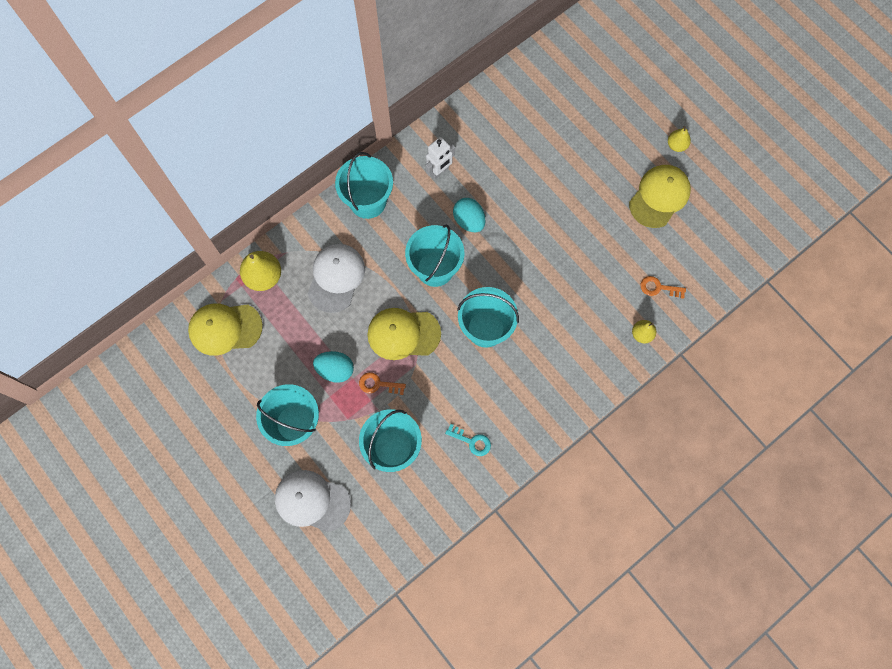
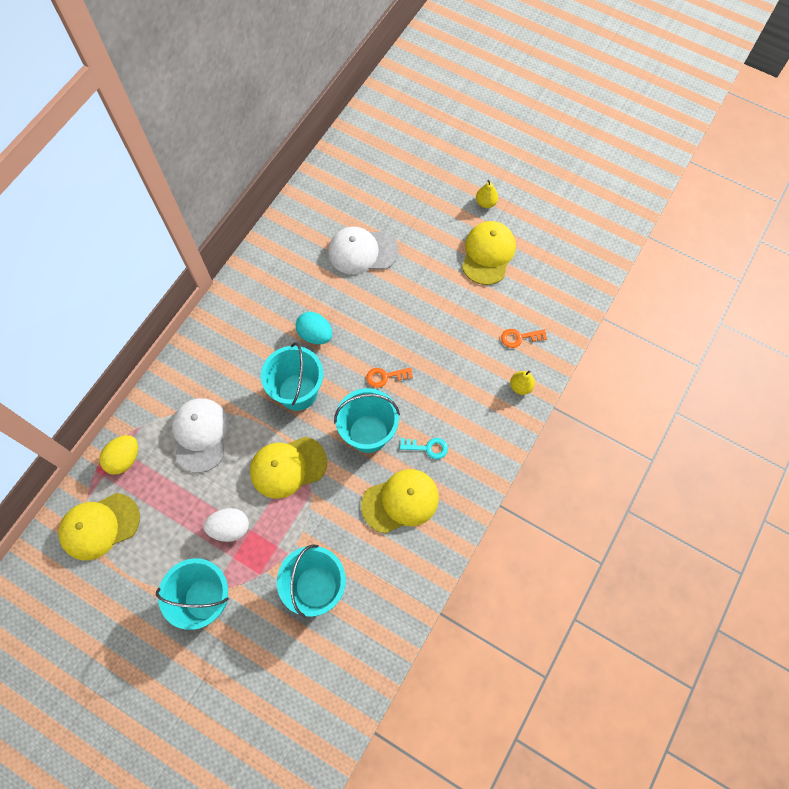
camera: 20 degrees left, 5 degrees down
yellow pear [240,251,281,291] -> yellow egg [99,435,138,475]
white cap [275,470,351,532] -> white cap moved to [328,226,399,274]
turquoise egg [313,351,354,383] -> white egg [203,508,249,542]
turquoise bucket [335,152,393,219] -> none
orange key [359,372,406,395] -> orange key moved to [366,367,413,388]
white robot [426,137,455,179] -> none
turquoise key [445,424,491,456] -> turquoise key moved to [399,438,448,459]
none -> yellow cap [361,469,439,534]

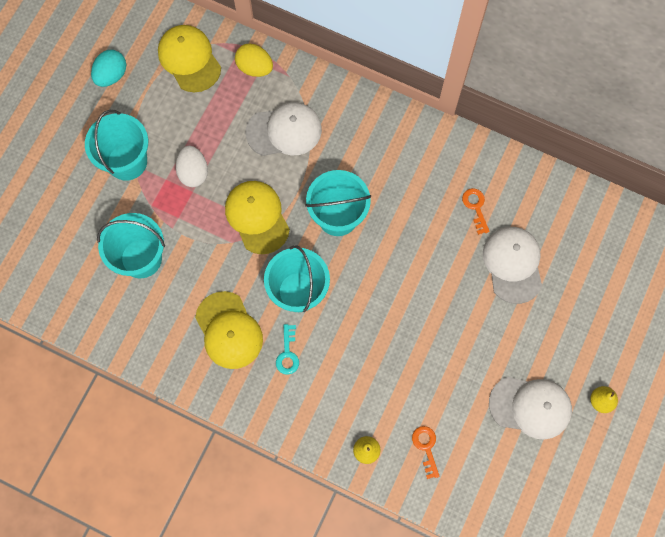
camera: 85 degrees right, 5 degrees up
turquoise egg [296,312,332,344] -> turquoise egg moved to [91,50,126,87]
orange key [366,367,413,388] -> orange key moved to [462,188,490,235]
yellow cap [462,221,516,285] -> white cap [489,377,572,439]

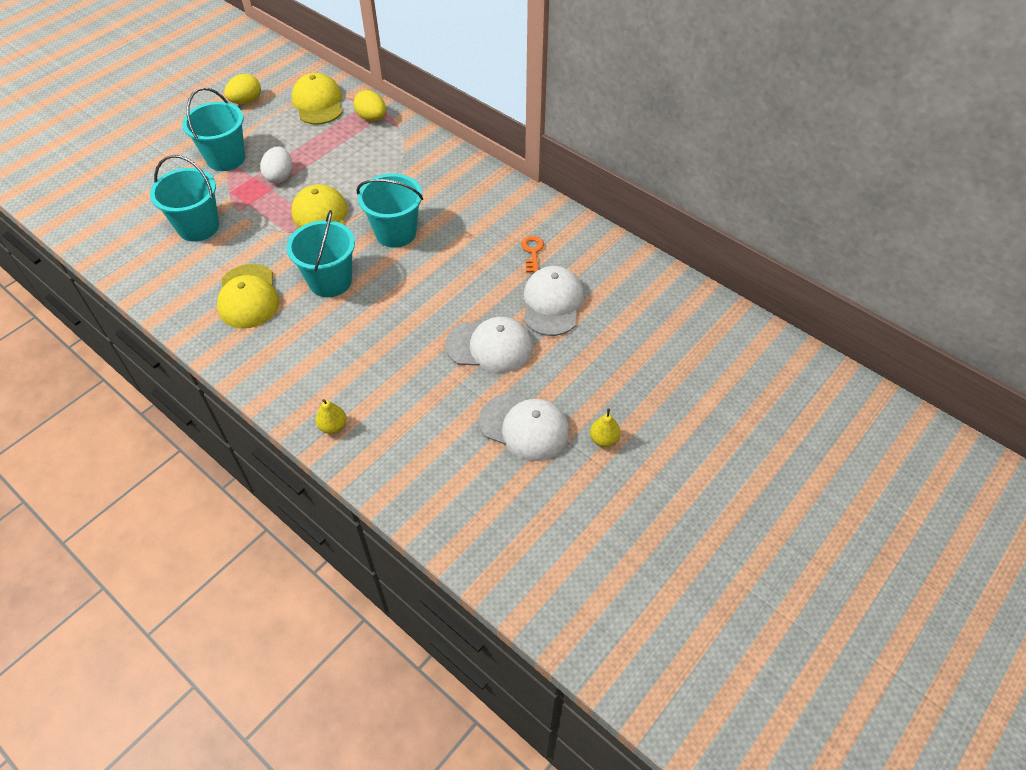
camera: 15 degrees right, 20 degrees down
turquoise egg [91,50,126,87] -> yellow egg [224,74,261,104]
white cap [246,102,322,156] -> white cap moved to [445,317,532,373]
turquoise key [276,324,299,375] -> none
orange key [412,426,440,479] -> none

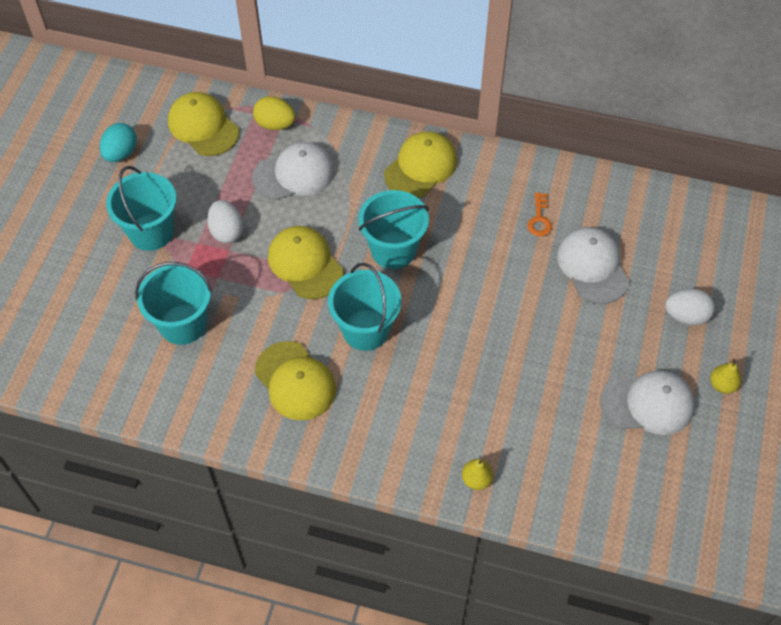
camera: 25 degrees left, 5 degrees up
yellow egg [224,74,261,104] -> turquoise egg [100,123,137,162]
white cap [445,317,532,373] -> white cap moved to [252,142,335,200]
orange key [521,236,544,273] -> orange key turned 150 degrees counterclockwise [527,192,552,237]
none -> yellow cap [384,131,457,198]
none -> white egg [665,289,715,325]

